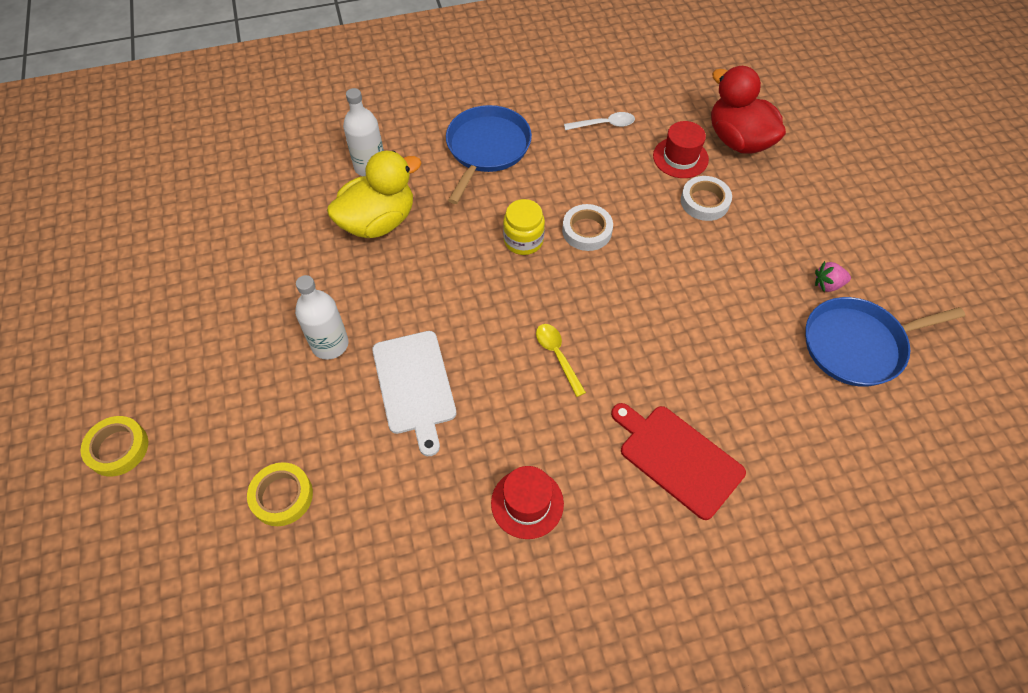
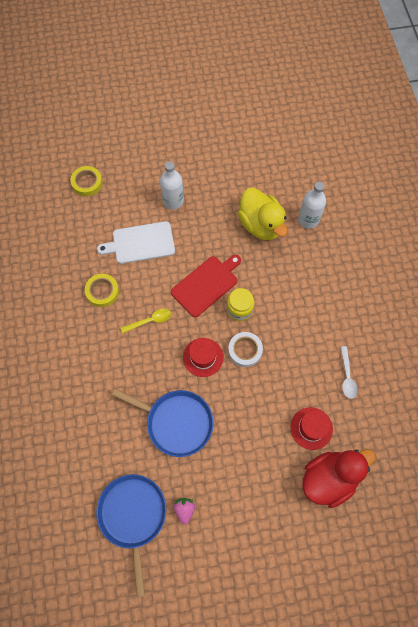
camera: 95 degrees right, 10 degrees up
yellow tape [81,416,148,476] -> yellow tape moved to [85,274,119,307]
blue pan [446,105,532,204] -> blue pan moved to [112,389,213,457]
red hat [491,466,564,539] -> red hat moved to [183,338,223,377]
red cutting board [611,403,746,520] -> red cutting board moved to [171,255,241,317]
white tape [681,176,732,221] -> none

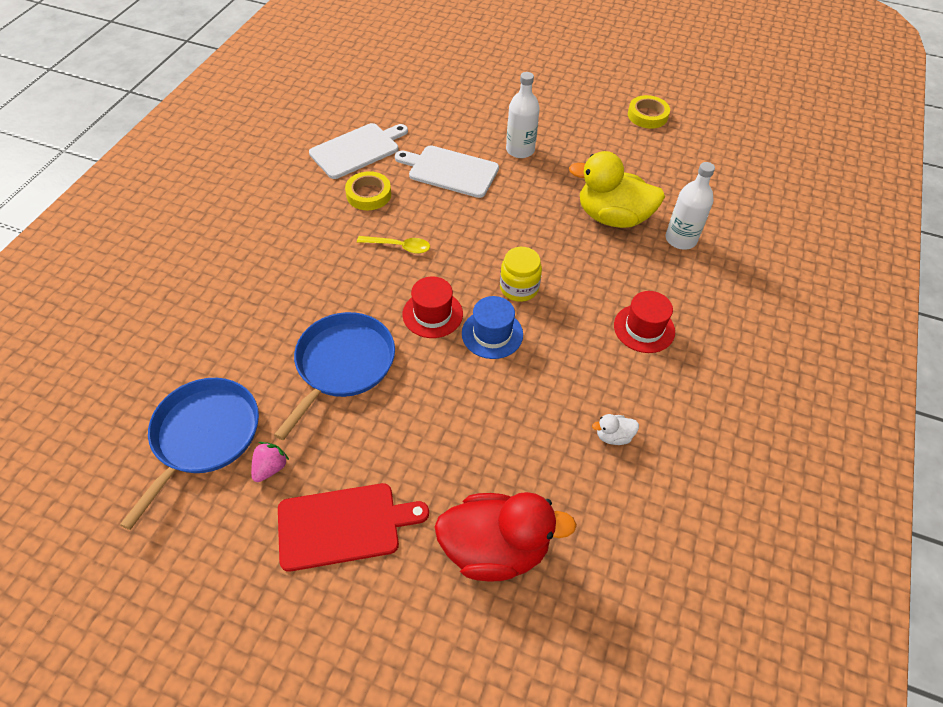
camera: 30 degrees right, 15 degrees down
yellow tape [71,166,103,196] -> yellow tape moved to [628,95,670,129]
blue pan [112,389,213,457] -> blue pan turned 120 degrees counterclockwise [274,312,395,440]
red cutting board [171,255,241,317] -> red cutting board moved to [278,483,429,572]
white tape [228,332,263,367] -> blue hat [462,296,523,359]
yellow duck [238,188,287,240] -> yellow duck turned 105 degrees clockwise [569,151,665,228]
red hat [290,407,333,450] -> red hat moved to [614,291,675,353]
white spoon [341,346,358,399] -> white duck [592,414,639,445]
none -> white cutting board [309,123,408,179]

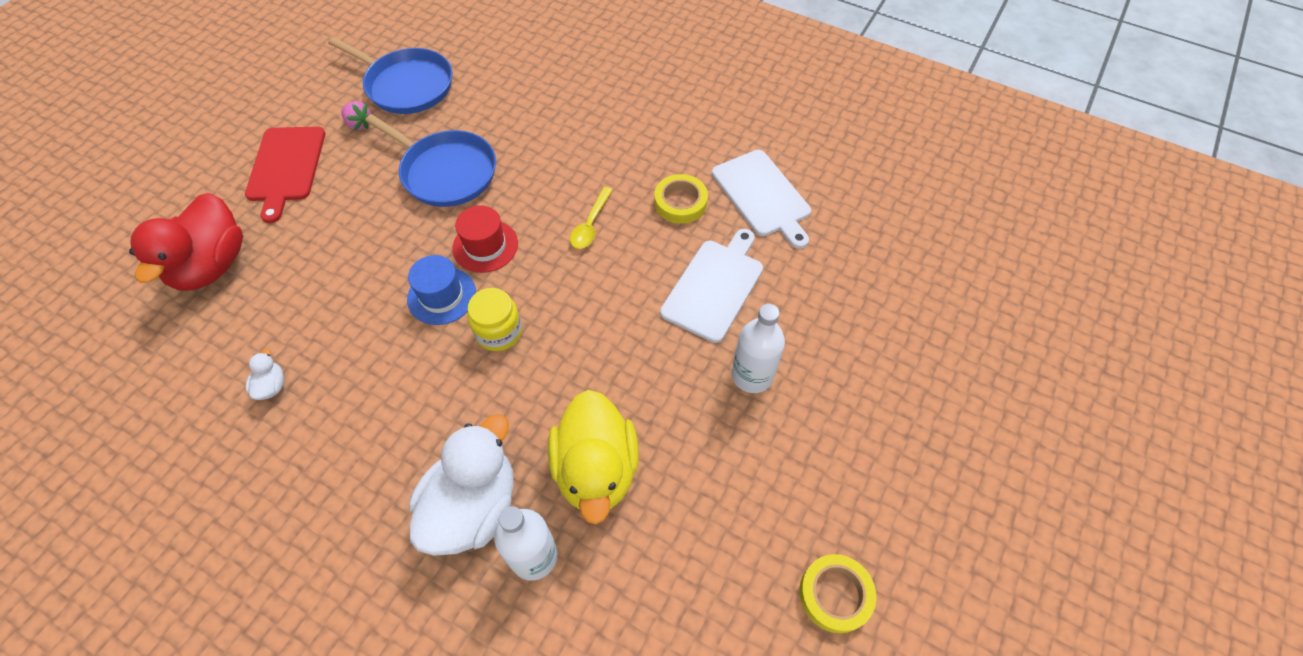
camera: 100 degrees right, 5 degrees up
yellow duck [569,151,665,228] -> yellow duck turned 150 degrees clockwise [548,390,639,524]
red hat [614,291,675,353] -> none
none -> white duck [409,414,514,555]

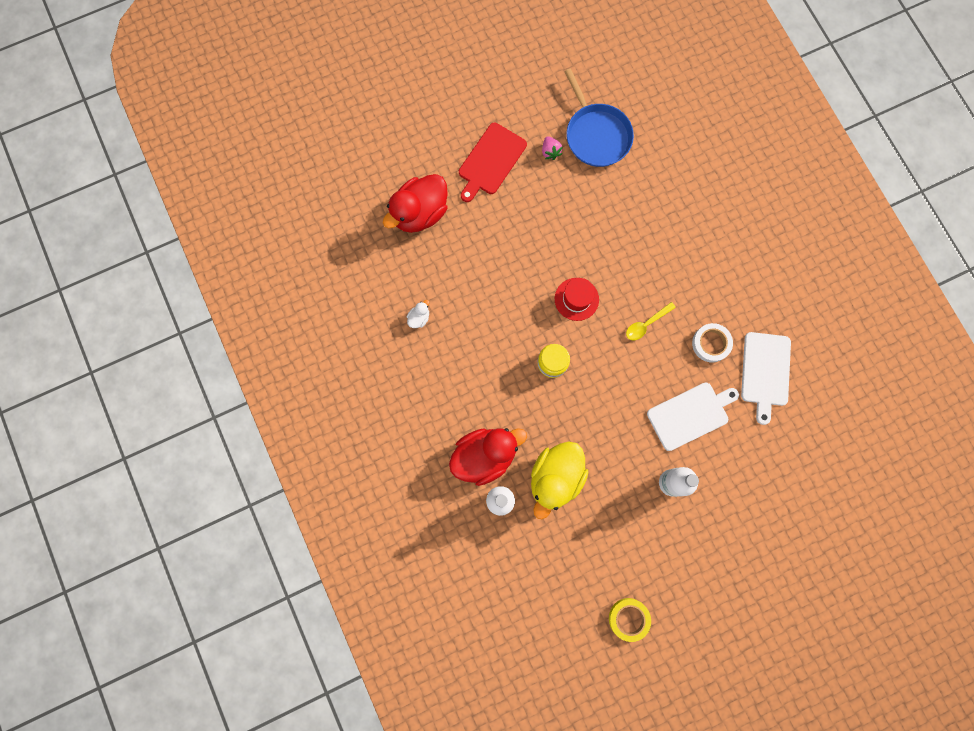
camera: 35 degrees right, 20 degrees up
blue pan [365,114,496,207] -> none
blue hat [407,255,476,325] -> none
white duck [409,414,514,555] -> red duck [449,428,527,486]
yellow tape [654,174,708,224] -> white tape [692,323,733,363]

